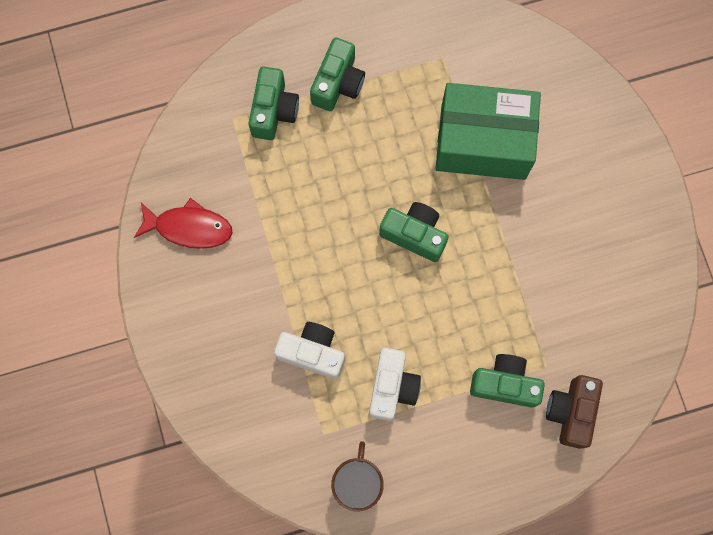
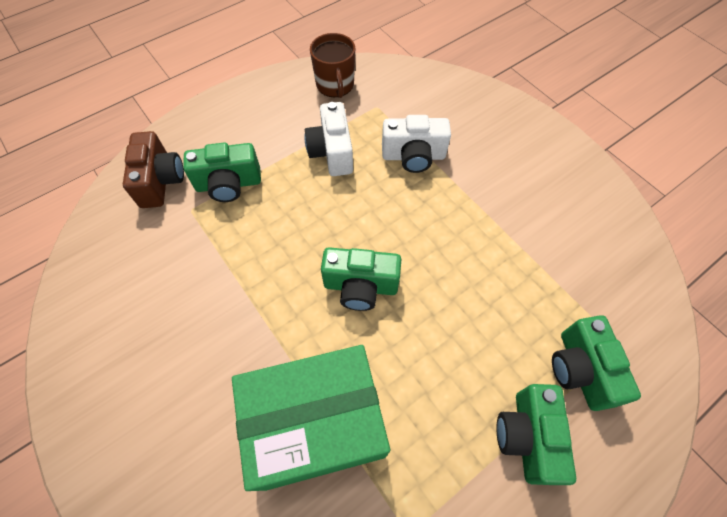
camera: 160 degrees right, 15 degrees down
red fish [134,198,233,249] -> none

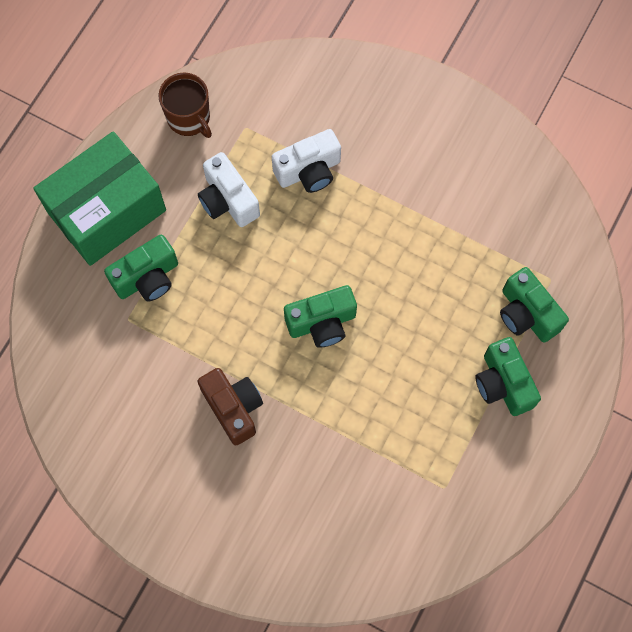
camera: 25 degrees left, 10 degrees up
brown camera [123,131,184,208] -> brown camera moved to [198,368,263,445]
green box [232,345,390,491] -> green box moved to [33,131,166,266]

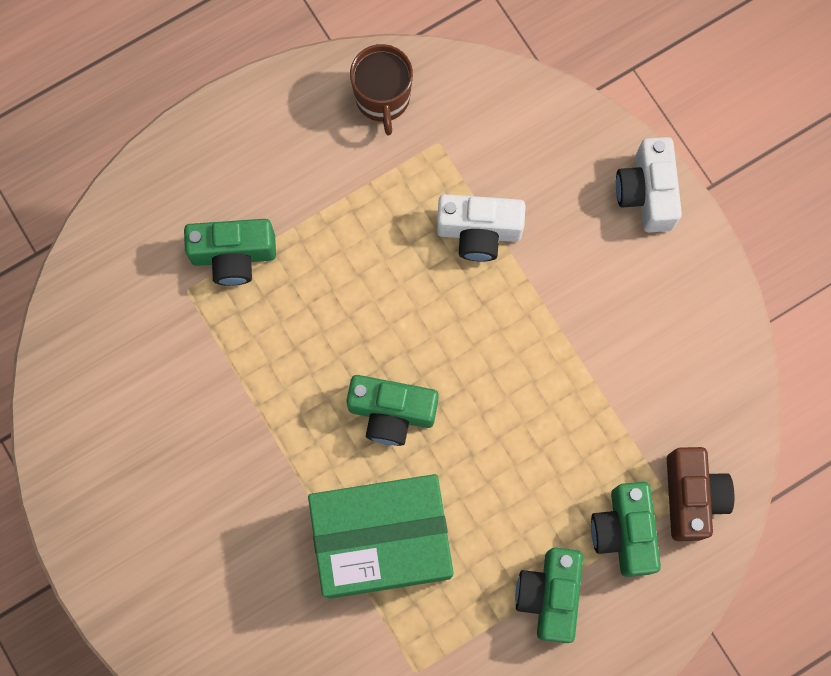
camera: 30 degrees right, 5 degrees up
green box [33,131,166,266] -> green box moved to [308,474,454,599]
white camera [198,152,260,227] -> white camera moved to [616,137,682,232]
brown camera [198,368,263,445] -> brown camera moved to [667,447,735,541]

